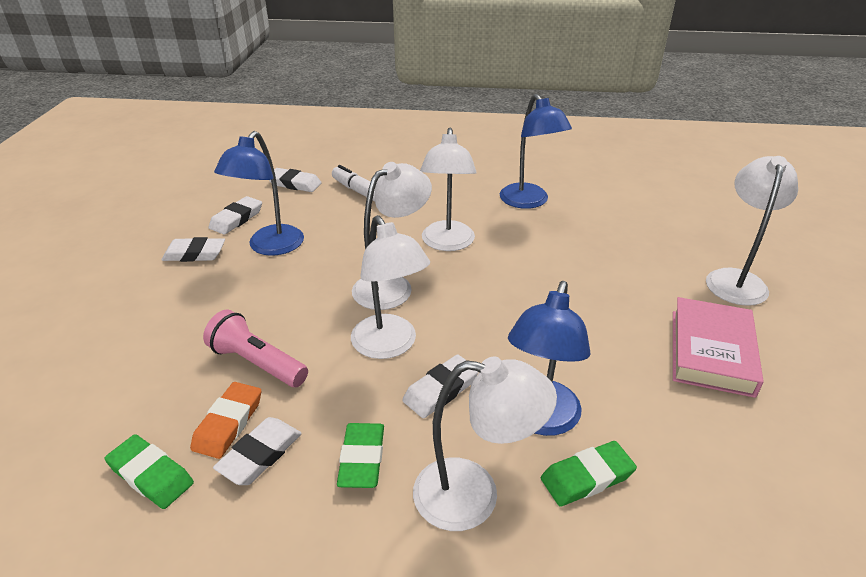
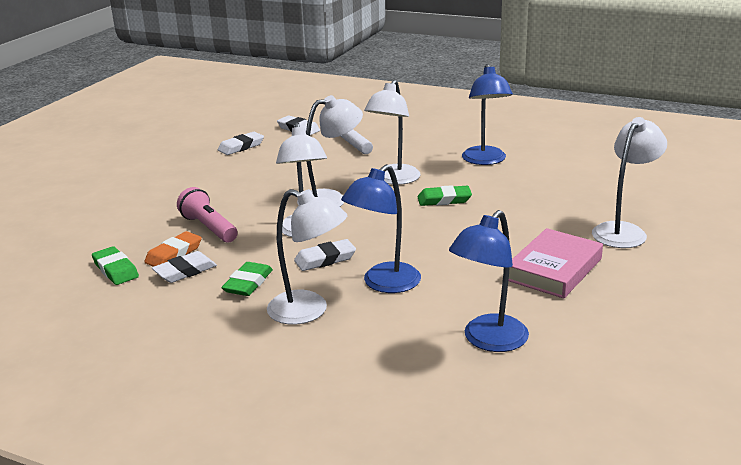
camera: 20 degrees right, 10 degrees down
white eraser [161,237,225,262] -> none
blue lamp [214,131,304,256] -> blue lamp moved to [449,210,529,352]
green eraser [541,441,637,507] -> green eraser moved to [418,185,472,206]

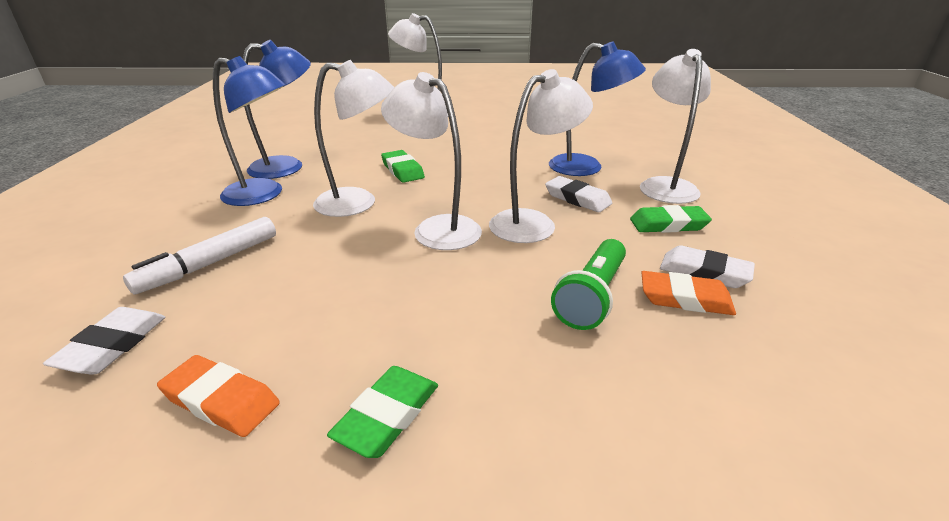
camera: 115 degrees left, 5 degrees up
green eraser [92,246,139,285] -> green eraser moved to [327,366,438,458]
pink flashlight [177,187,238,242] -> green flashlight [551,239,626,330]
white eraser [218,132,264,155] -> orange eraser [157,355,280,437]
blue lamp [449,210,529,352] -> blue lamp moved to [213,56,285,206]
pink book [508,228,603,299] -> none

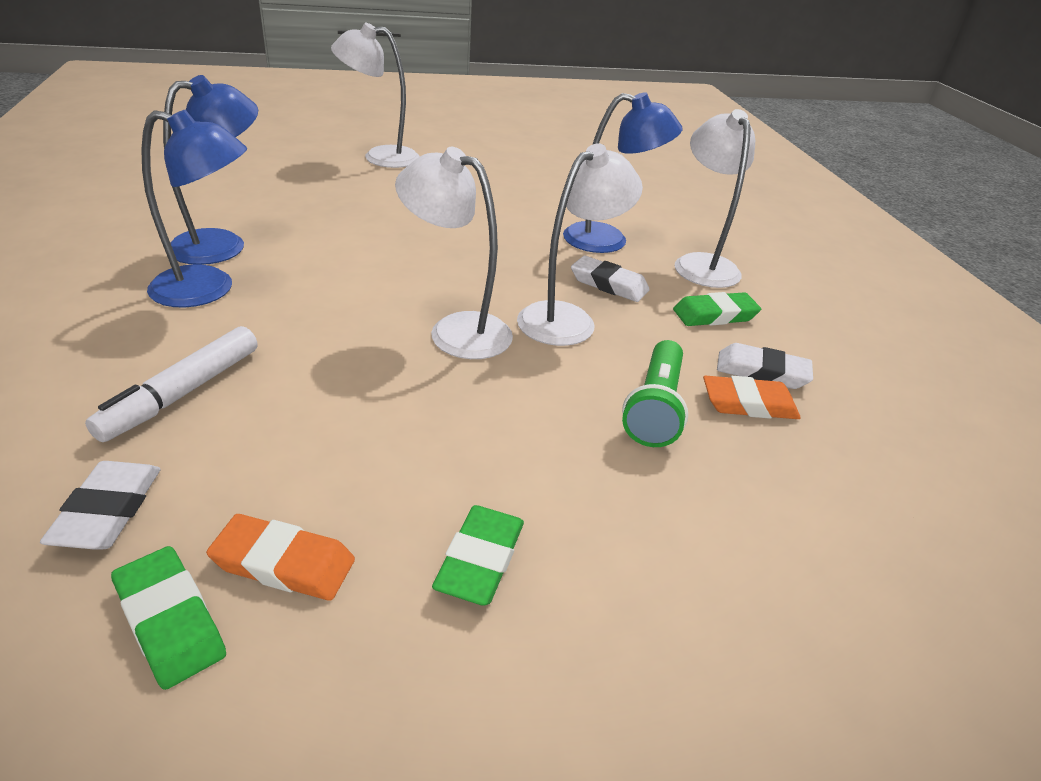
camera: 15 degrees left, 5 degrees up
white lamp [313,60,394,217] -> none
green eraser [381,150,425,183] -> green eraser moved to [111,546,226,690]

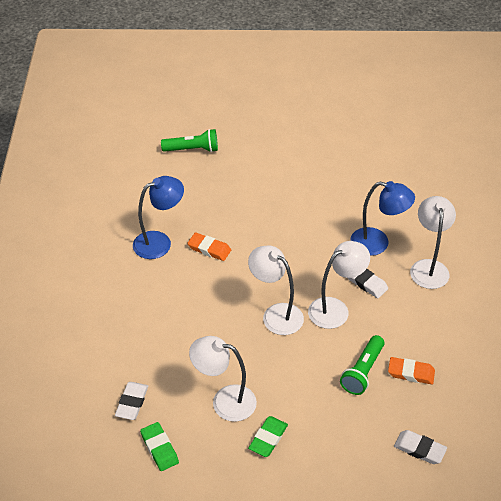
camera: 15 degrees right, 10 degrees up
white marker [85,326,258,442] -> none
blue lamp [141,109,247,308] -> none
orange eraser [206,514,355,601] -> orange eraser moved to [187,233,231,261]
white lamp [331,23,420,168] -> white lamp moved to [189,336,257,422]
green eraser [673,292,761,326] -> none
white eraser [717,343,813,389] -> white eraser moved to [394,430,447,464]
none -> green flashlight [161,129,218,152]

